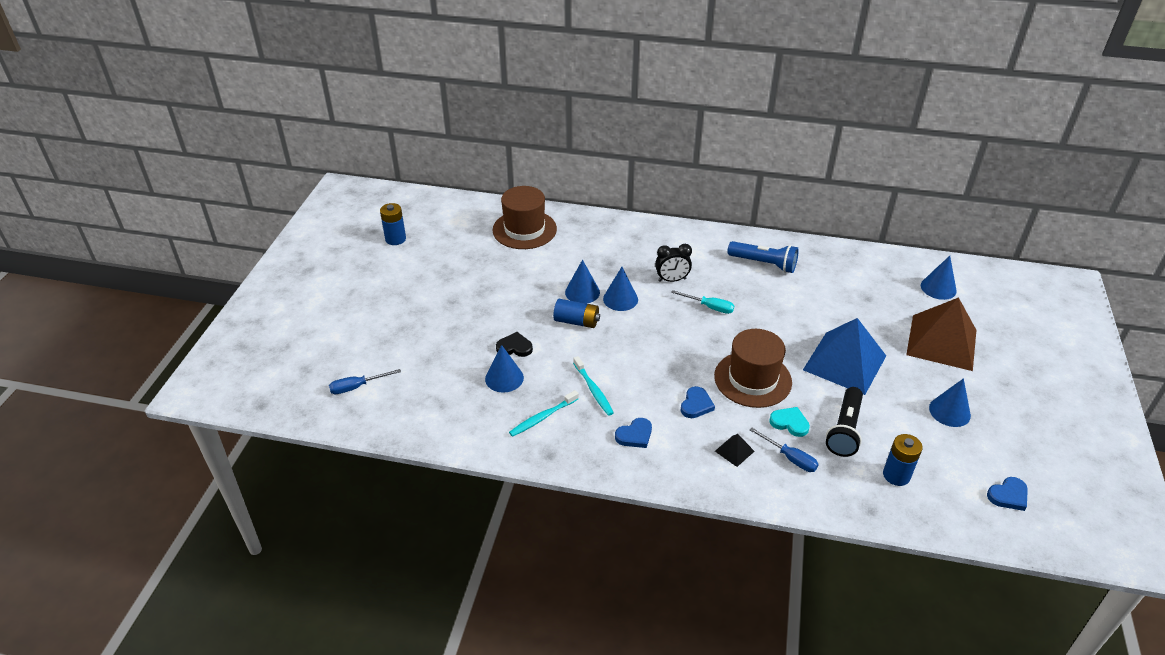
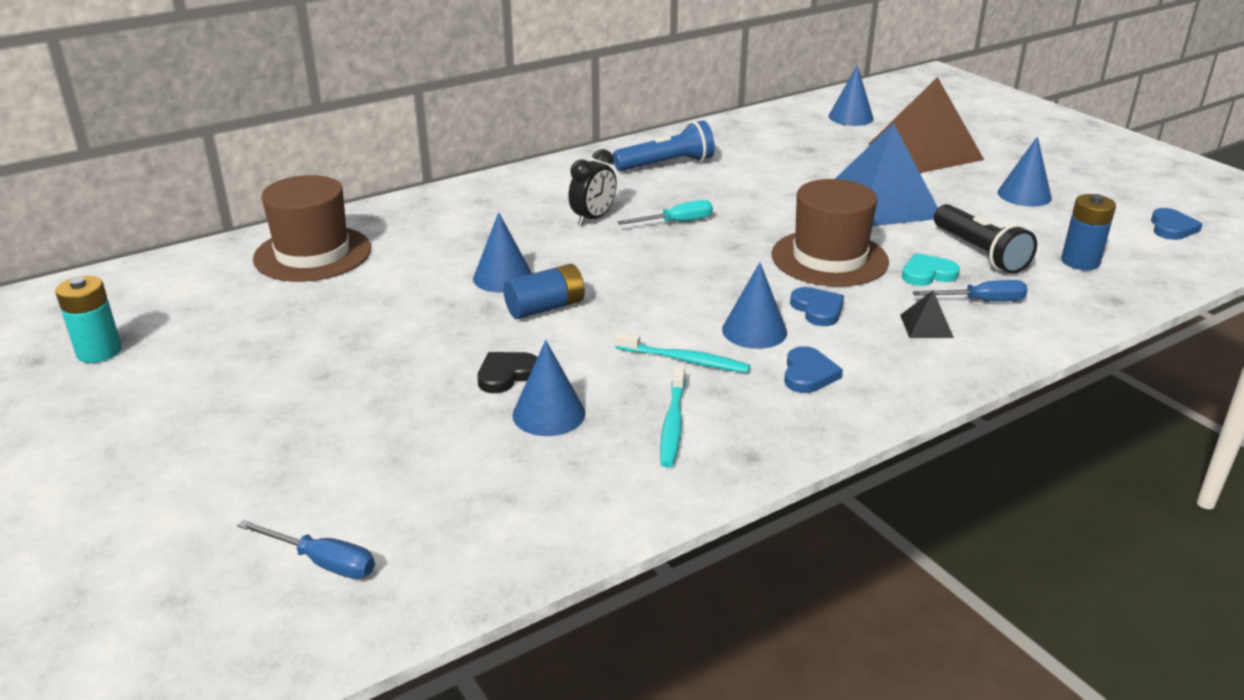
camera: 45 degrees left, 10 degrees down
blue screwdriver [329,369,401,394] -> blue screwdriver turned 90 degrees counterclockwise [237,520,375,579]
blue battery [380,203,406,245] -> turquoise battery [55,276,122,363]
blue cone [603,267,638,311] -> blue cone moved to [722,262,787,349]

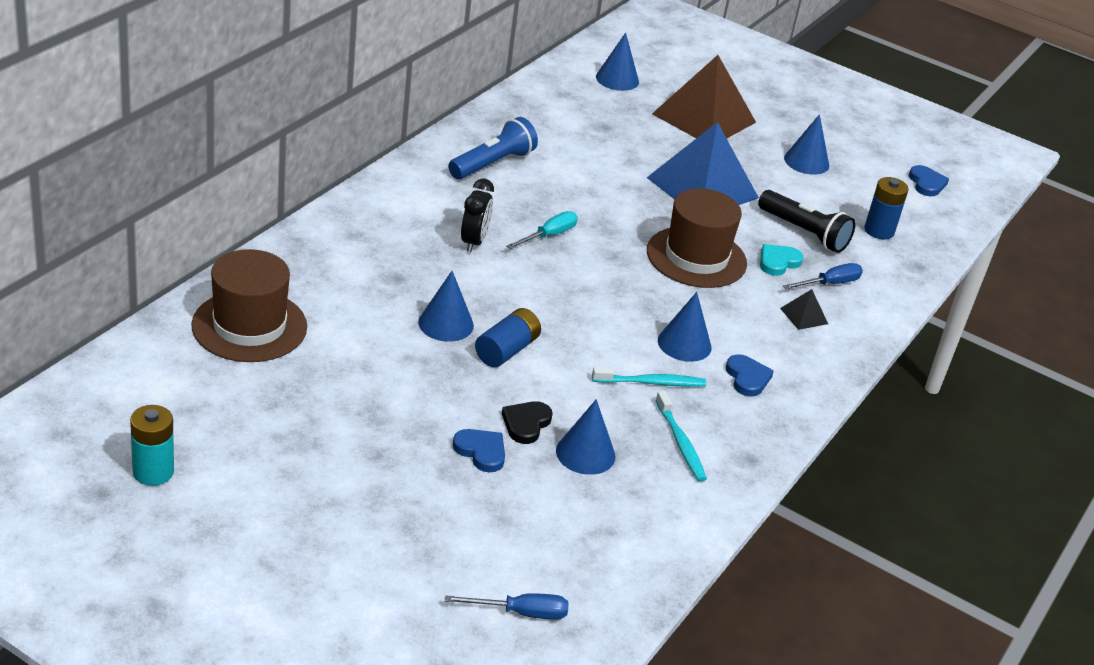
camera: 30 degrees left, 5 degrees up
blue heart [790,287,844,326] -> blue heart moved to [453,429,505,472]

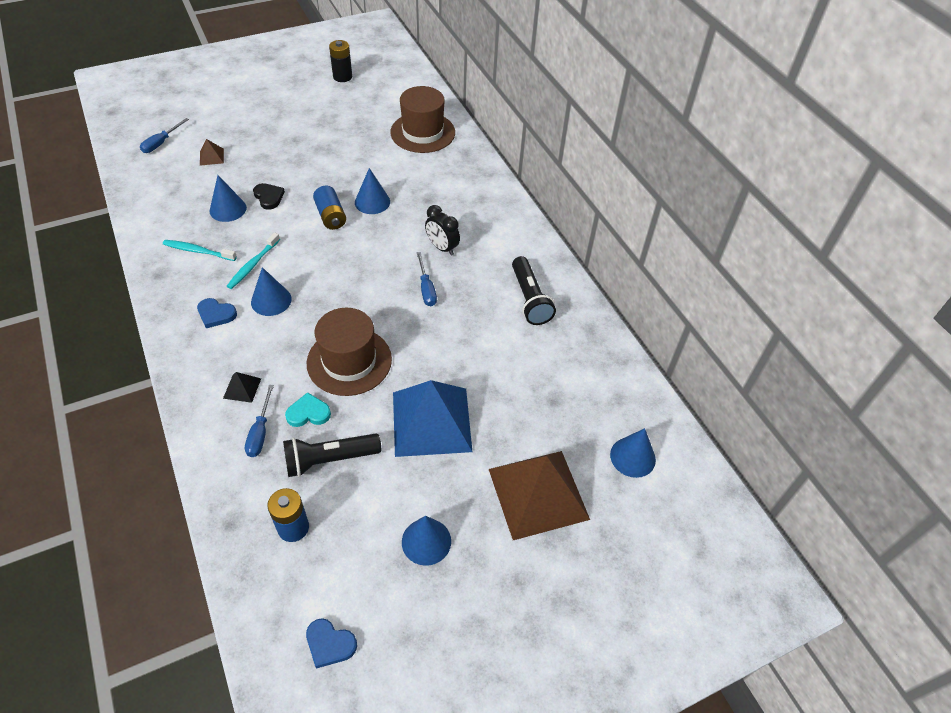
camera: 125 degrees right, 15 degrees up
turquoise battery [130,405,174,486] -> black battery [329,40,352,82]
blue flashlight [448,117,538,179] -> black flashlight [512,256,556,325]
blue heart [453,429,505,472] -> none
turquoise screwdriver [506,211,578,249] -> blue screwdriver [417,252,437,306]
turquoise heart [760,244,804,276] -> turquoise heart turned 90 degrees counterclockwise [285,392,331,427]
none -> brown pyramid [200,139,224,166]

